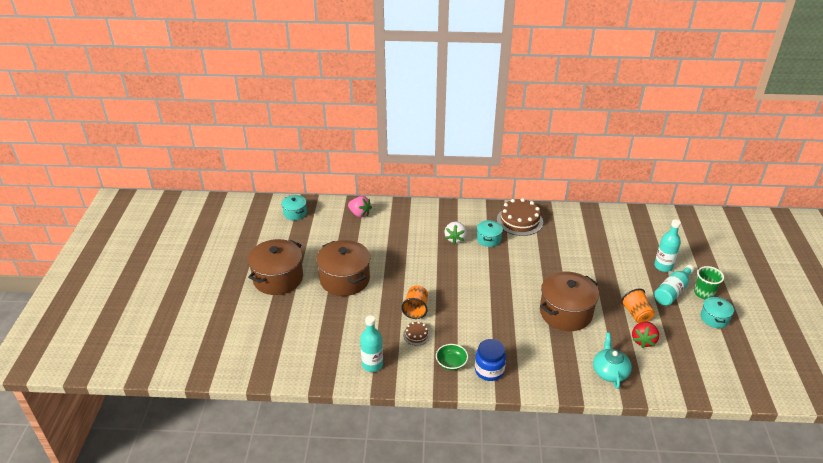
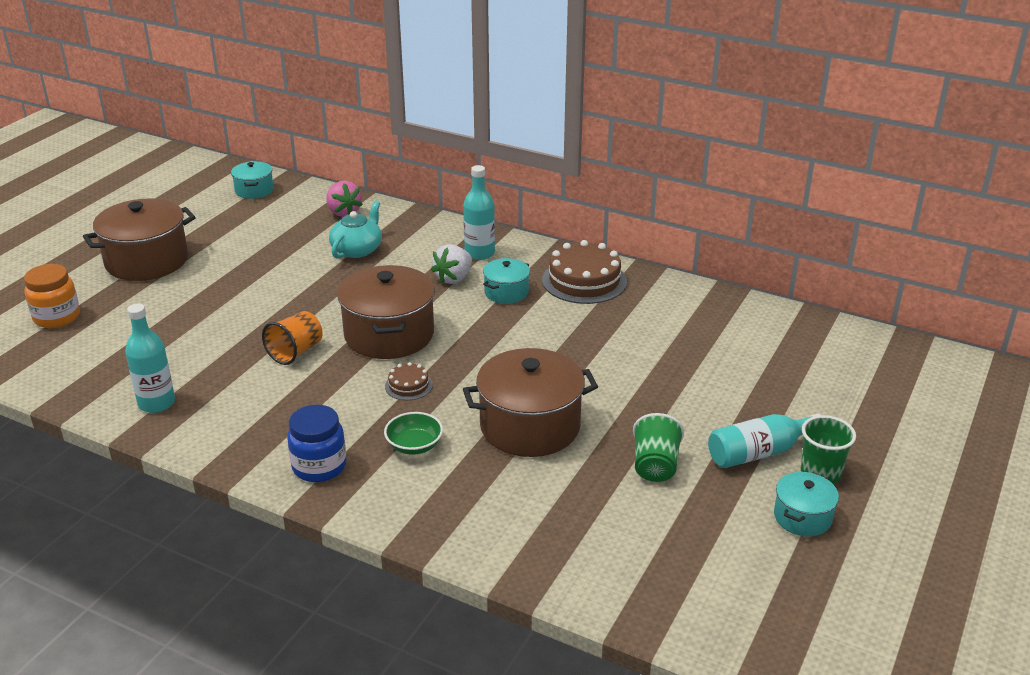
camera: 25 degrees right, 5 degrees down
brown pot [316,240,370,296] -> brown pot moved to [337,265,435,359]
brown cake [403,322,430,345] -> brown cake moved to [385,362,433,400]
green bowl [436,344,468,370] -> green bowl moved to [384,412,443,455]
turquoise teapot [593,333,632,389] -> turquoise teapot moved to [329,201,382,259]
orange cup [621,289,655,323] -> green cup [633,413,684,482]
red strawberry [632,321,659,348] -> none
turquoise bottle [654,219,681,272] -> turquoise bottle moved to [463,165,495,260]
none -> orange jar [24,264,80,328]

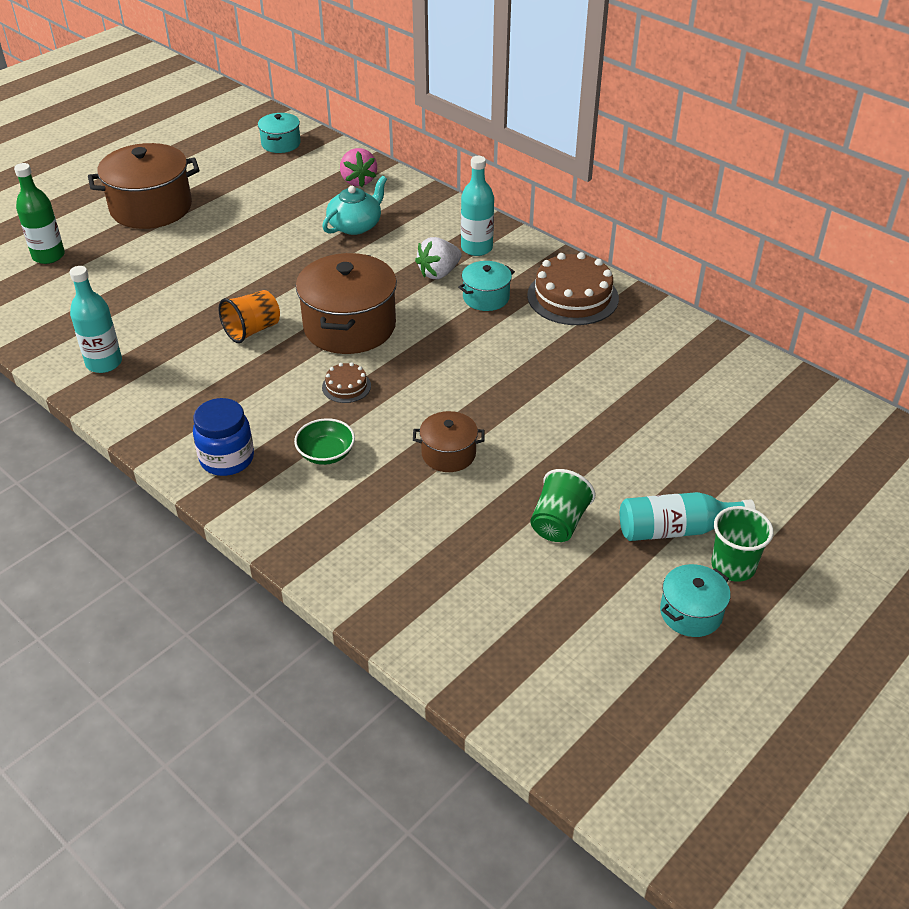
camera: 15 degrees right, 10 degrees up
orange jar [24,264,80,328] -> green bottle [14,163,65,264]
brown pot [463,348,598,457] -> brown pot [413,411,485,472], size x0.52

